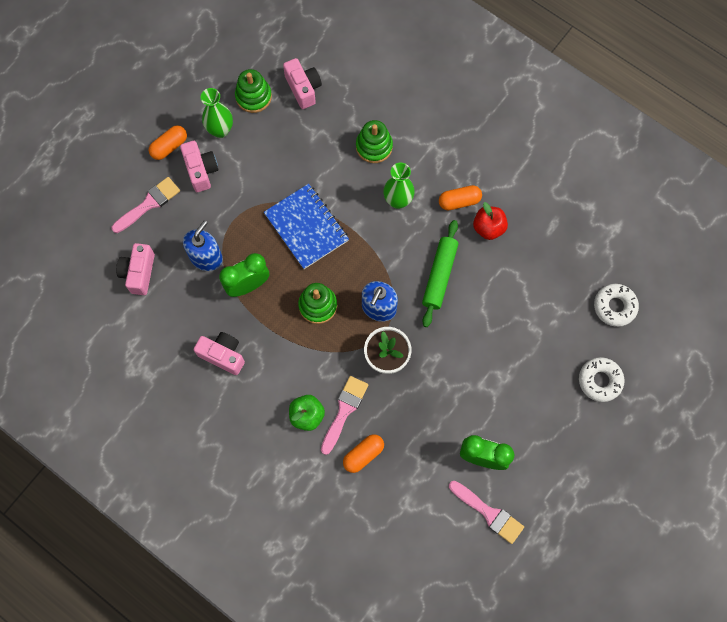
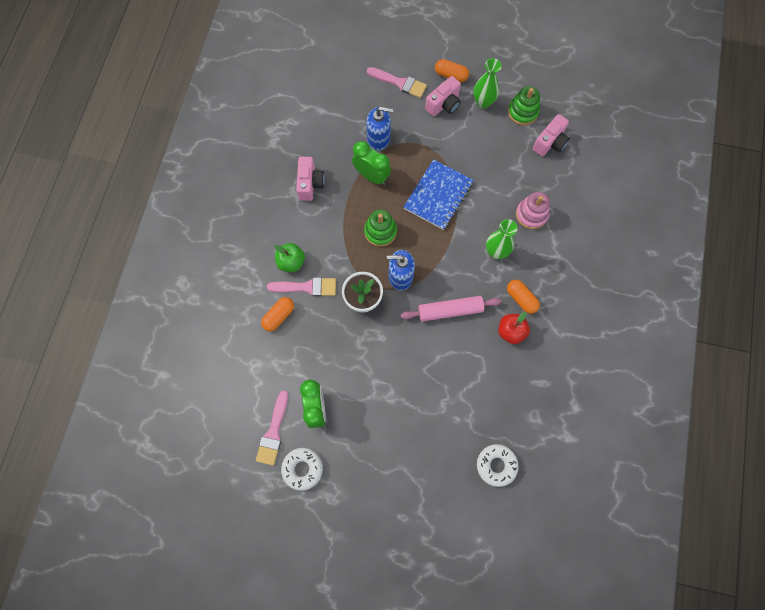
camera: 65 degrees right, 0 degrees up
pink camera [116,243,155,295] -> none
orange capsule [343,434,384,473] -> orange capsule turned 75 degrees counterclockwise [261,297,294,331]
green stacking toy [356,120,393,163] -> pink stacking toy [516,192,550,229]
green rolling pin [422,220,458,327] -> pink rolling pin [401,296,502,322]
white donut [579,357,625,402] -> white donut moved to [281,448,323,491]

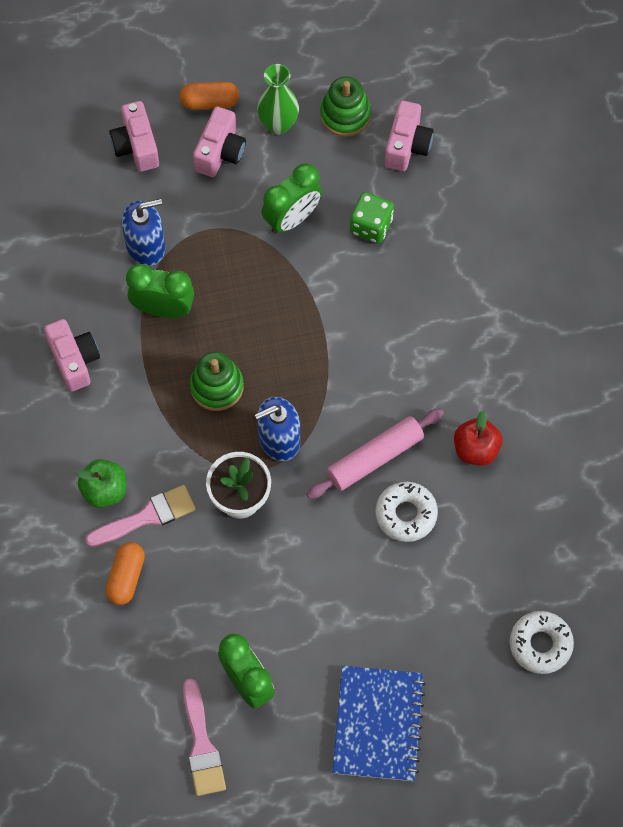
camera: 25 degrees left, 5 degrees down
white donut [281,448,323,491] -> white donut moved to [375,482,438,542]
pink brush [367,67,427,98] -> pink camera [110,101,159,172]
blue notebook [404,159,474,230] -> blue notebook moved to [332,666,426,781]
green vase [486,219,518,259] -> none
orange capsule [507,280,540,314] -> none
pink stacking toy [516,192,550,229] -> none
none -> green clock [261,163,322,234]
none -> green dice [350,192,394,244]

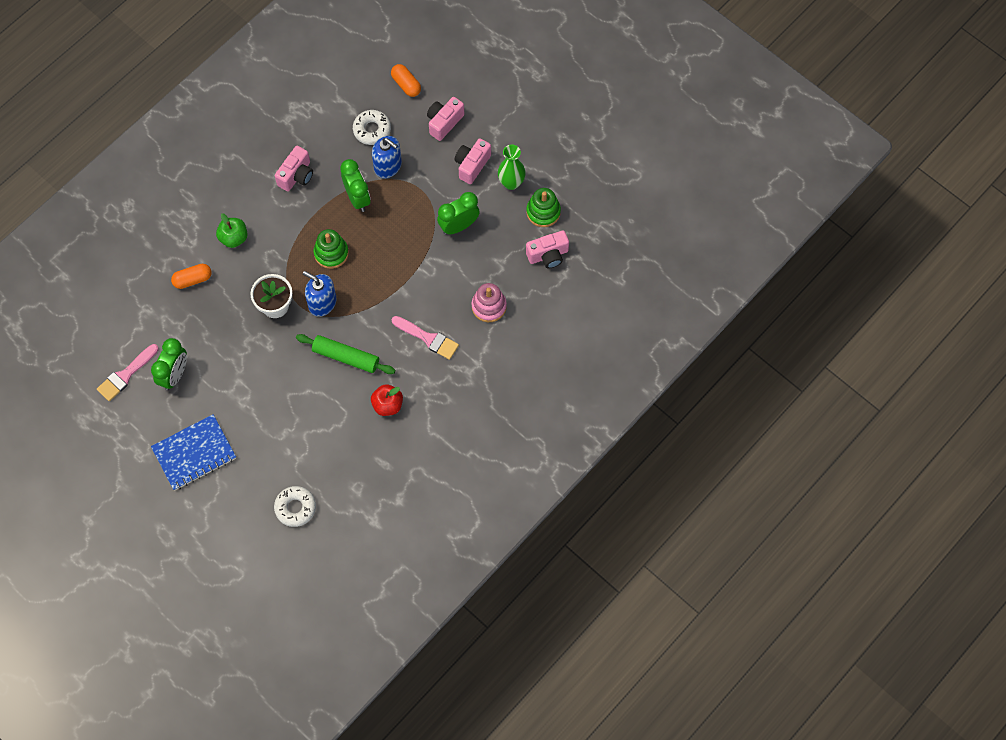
camera: 55 degrees right, 0 degrees up
pink brush [85,485,196,547] -> pink brush moved to [392,316,459,360]
orange capsule [179,82,239,109] -> orange capsule moved to [391,64,421,97]
pink camera [193,107,246,177] -> pink camera turned 135 degrees clockwise [455,138,491,184]
green clock [261,163,322,234] -> green clock turned 135 degrees clockwise [437,192,480,235]
pink rolling pin [307,408,444,499] -> green rolling pin [296,334,395,374]
green dice [350,192,394,244] -> none
white donut [375,482,438,542] -> white donut moved to [353,110,391,145]
none -> pink stacking toy [471,283,507,322]

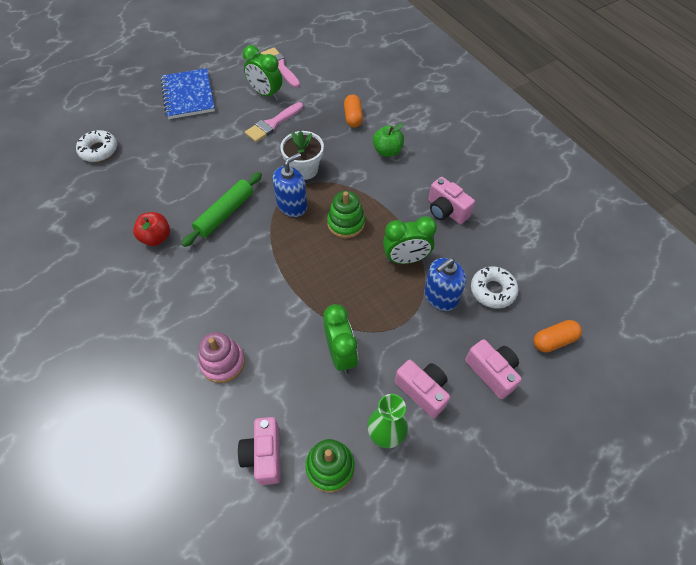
camera: 105 degrees right, 10 degrees down
pink brush [392,316,459,360] -> pink brush moved to [245,102,303,142]

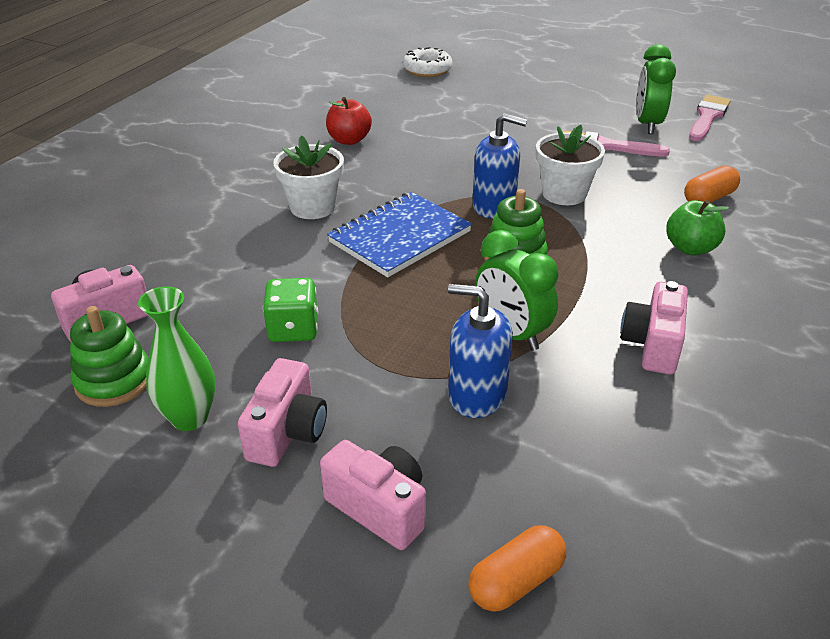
camera: 60 degrees right, 20 degrees down
blue notebook [161,68,215,119] -> blue notebook moved to [327,192,472,277]
green rolling pin [182,172,262,247] -> none
pink stacking toy [199,332,245,383] -> none
green clock [323,304,358,374] -> green dice [263,278,318,342]
pink camera [465,339,522,399] -> pink camera turned 75 degrees counterclockwise [320,440,426,550]
white donut [471,266,518,308] -> none
orange capsule [533,320,582,352] -> orange capsule turned 75 degrees counterclockwise [468,525,566,612]
none -> white flower pot [273,135,344,219]

